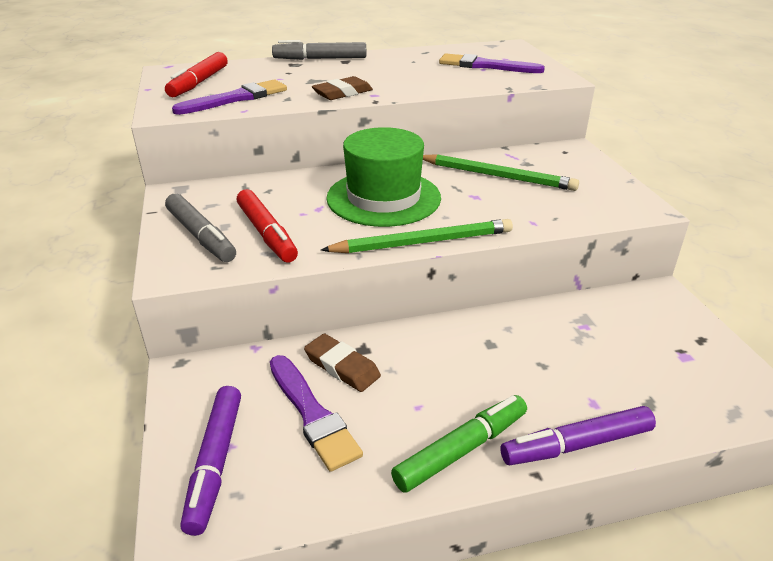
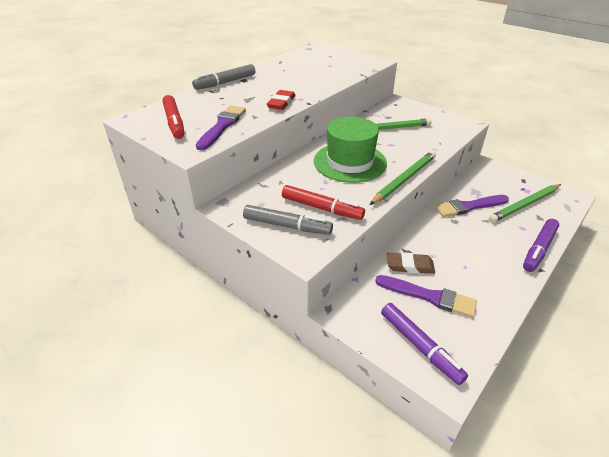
camera: 35 degrees left, 5 degrees up
brown eraser [312,76,373,100] -> red eraser [267,90,296,110]
green marker [391,395,527,493] -> none
purple brush [439,53,545,73] -> purple brush moved to [435,195,509,217]
none -> green pencil [489,184,561,223]

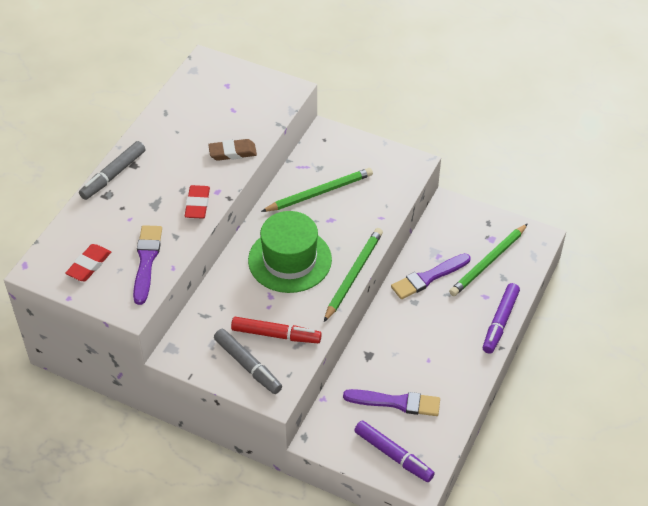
camera: 15 degrees left, 10 degrees up
red marker [163,95,184,139] -> red eraser [65,244,111,281]
grey marker [243,205,333,235] -> grey marker turned 45 degrees clockwise [214,329,282,394]
brown eraser [387,252,435,274] -> brown eraser moved to [208,139,257,161]

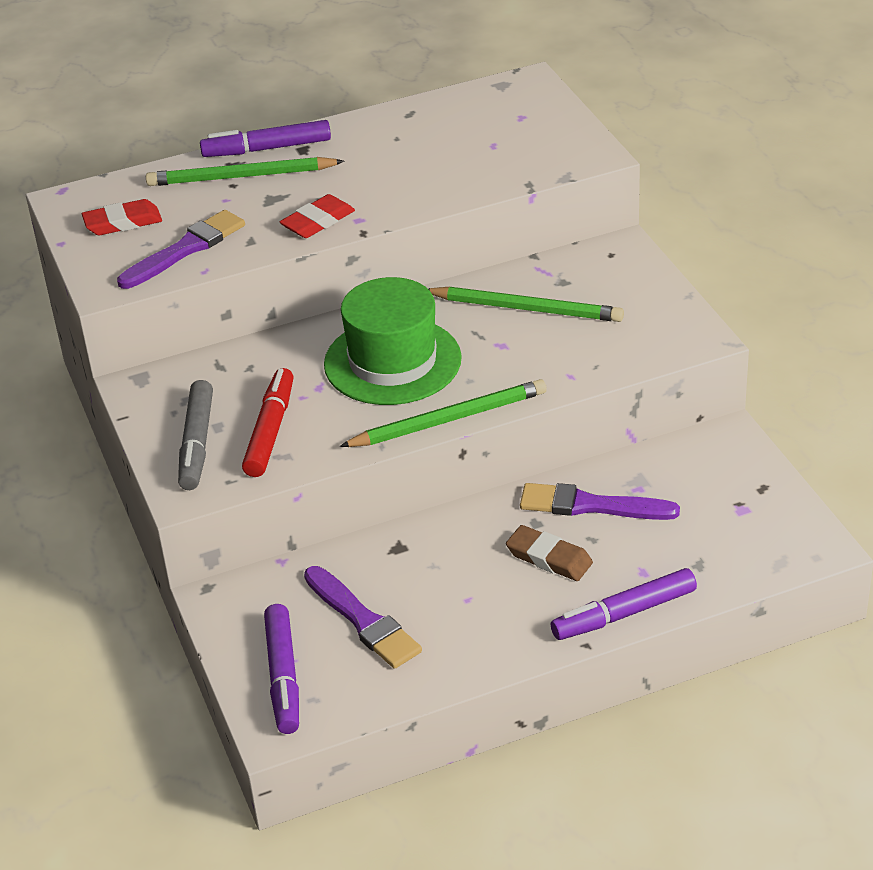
camera: 45 degrees right, 10 degrees down
grey marker [79,141,145,200] -> purple marker [200,120,331,157]
brown eraser [208,139,257,161] -> brown eraser moved to [506,525,593,581]
red marker [231,317,322,343] -> red marker turned 135 degrees counterclockwise [242,368,294,477]
green pencil [449,224,528,296] -> green pencil moved to [146,157,344,186]

